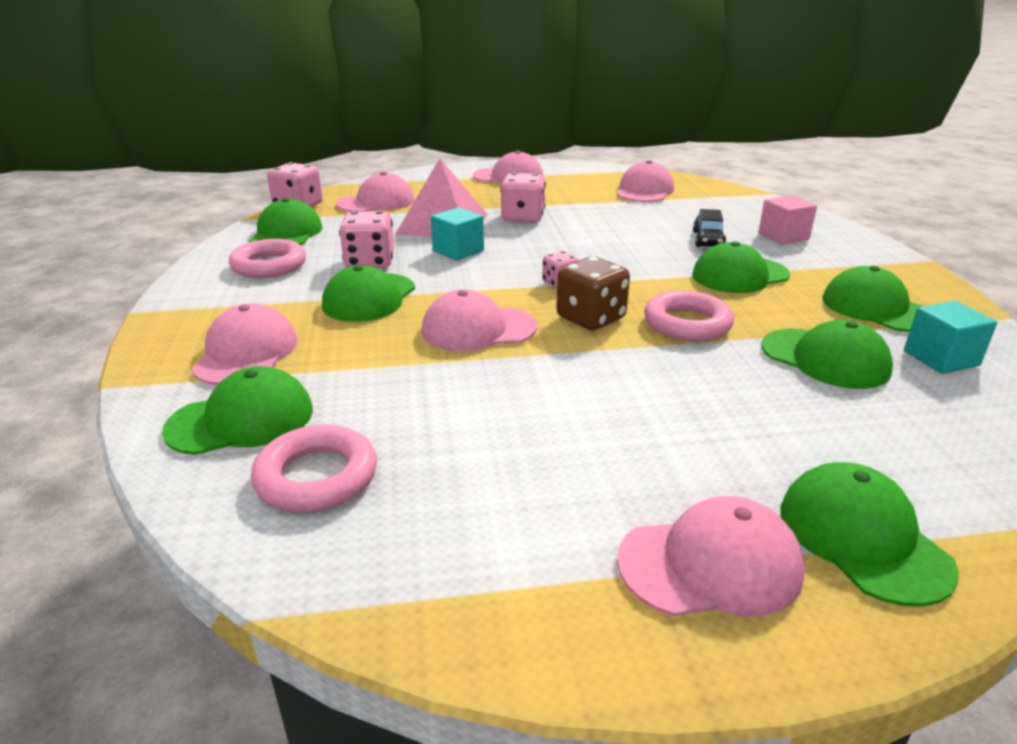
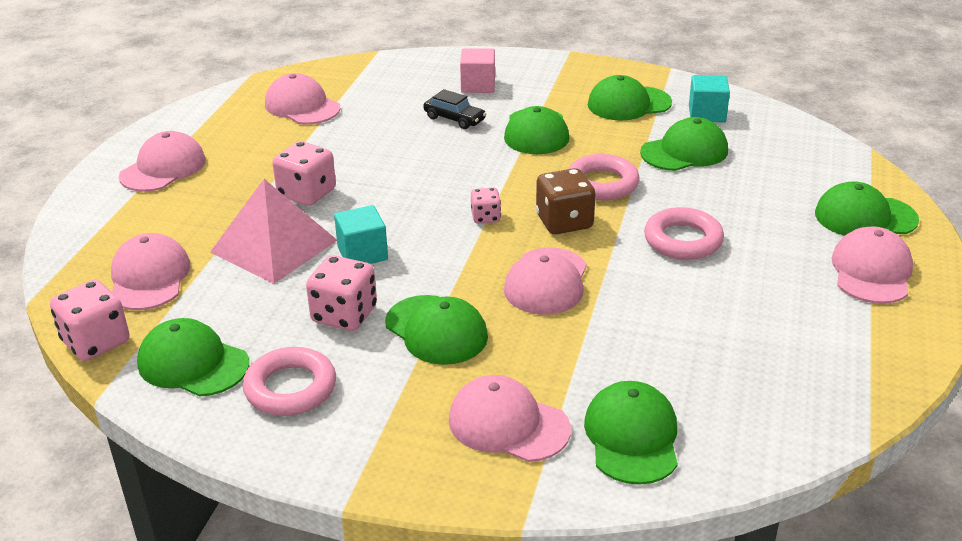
camera: 65 degrees left, 5 degrees up
pink ring [251,425,377,513] -> pink ring moved to [644,207,724,260]

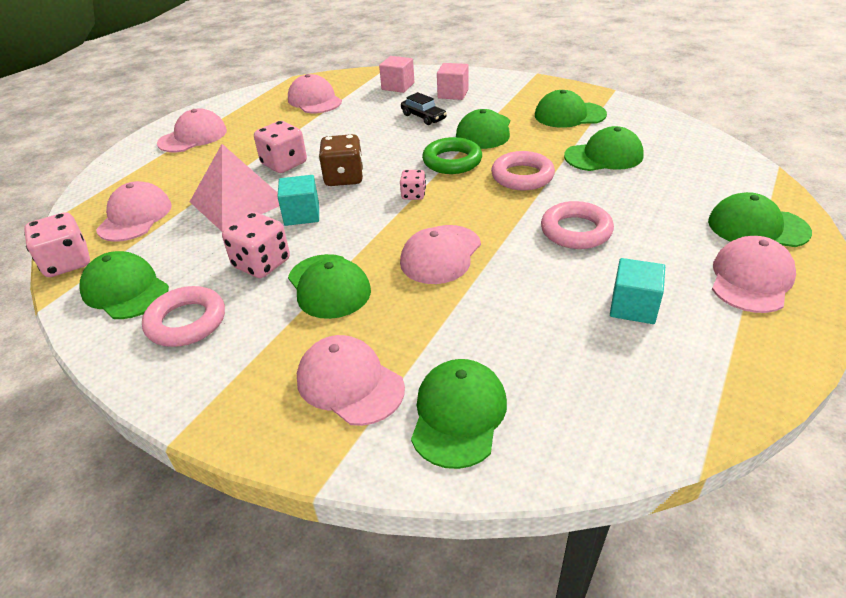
camera: 15 degrees right, 5 degrees up
brown dice [536,168,595,235] -> brown dice moved to [319,134,363,186]
turquoise cube [689,75,730,122] -> turquoise cube moved to [610,258,665,324]
none -> pink cube [379,56,414,93]
none -> green ring [422,137,482,174]

